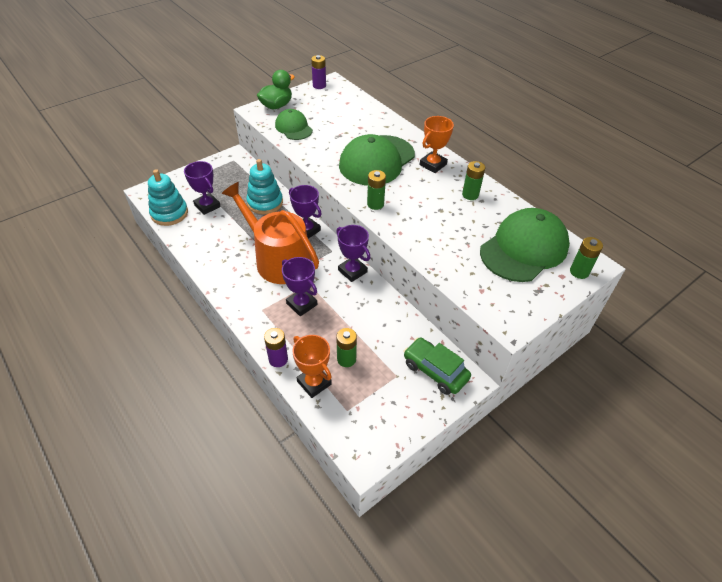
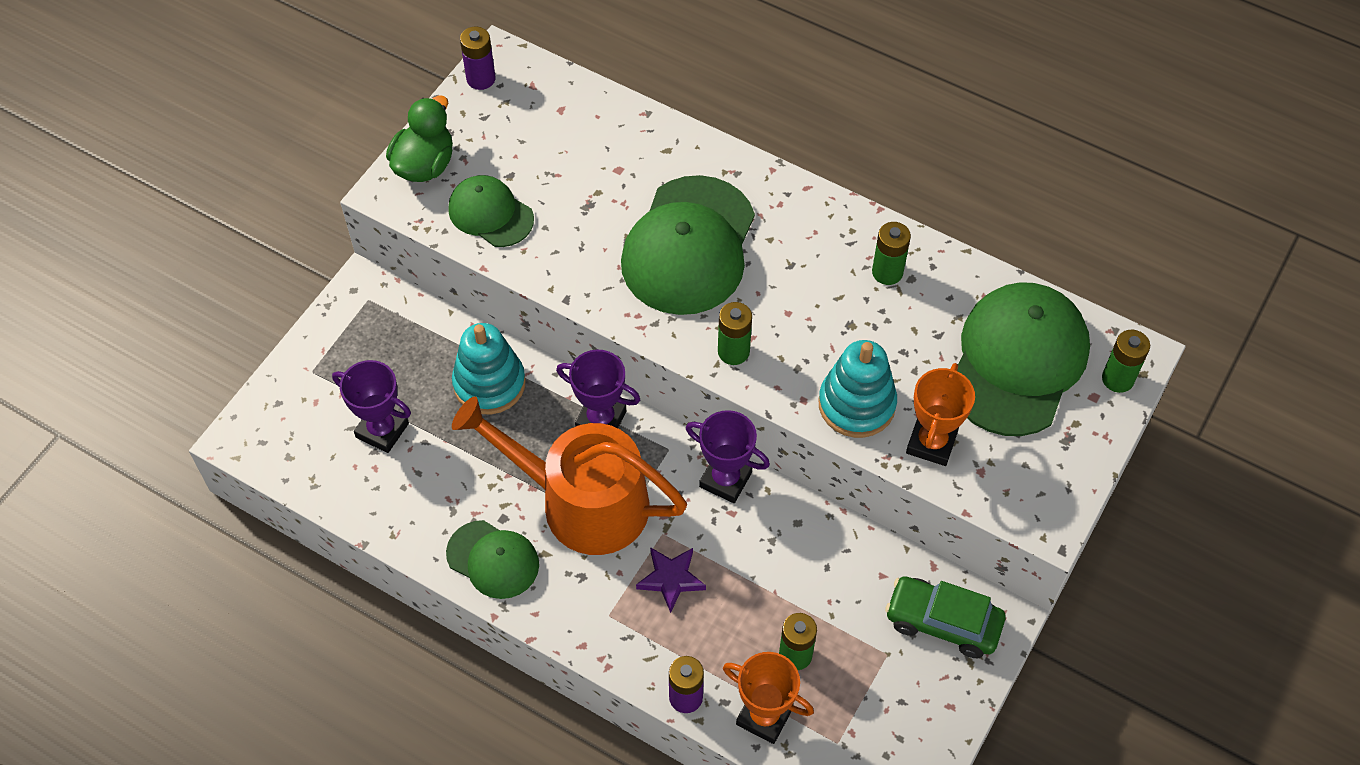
camera: 20 degrees left, 10 degrees up
turquoise stacking toy [148,169,188,226] -> turquoise stacking toy moved to [818,340,897,438]
purple trophy [282,257,317,316] -> purple star [636,547,706,613]
orange trophy [420,116,454,173] -> orange trophy moved to [906,363,975,466]
none -> green cap [446,520,539,599]

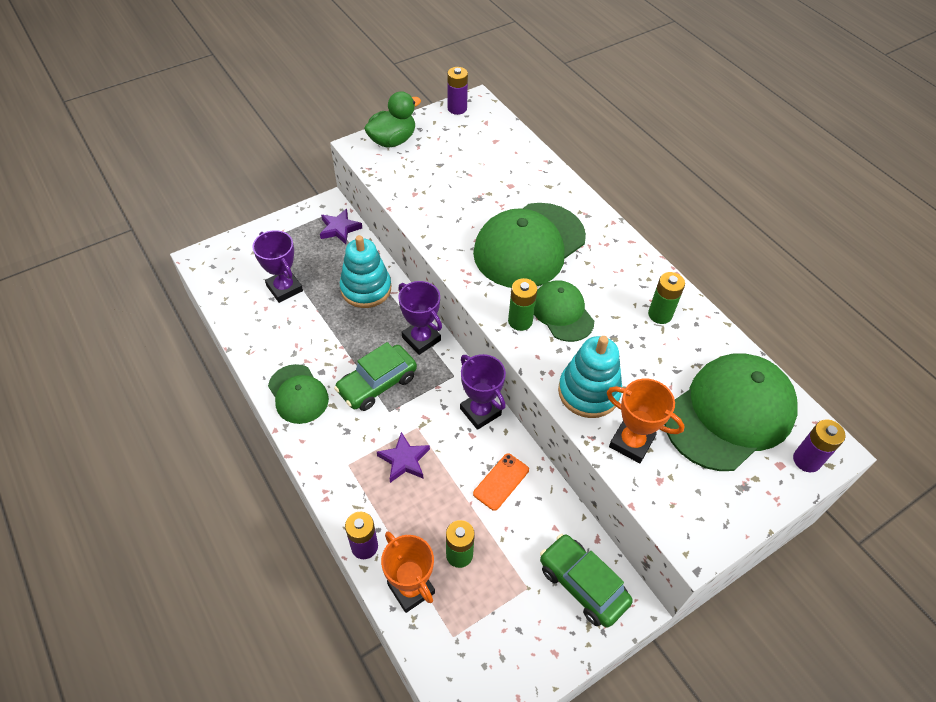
camera: 25 degrees right, 5 degrees down
green cap [448,175,534,247] -> green cap moved to [534,280,594,342]
orange watering can [452,396,687,555] -> green car [334,342,417,411]
orange trophy [906,363,975,466] -> orange trophy turned 75 degrees clockwise [607,379,684,463]
green battery [1102,330,1150,393] -> purple battery [793,419,846,472]
none -> purple star [320,209,362,244]
none -> orange phone [473,453,529,511]

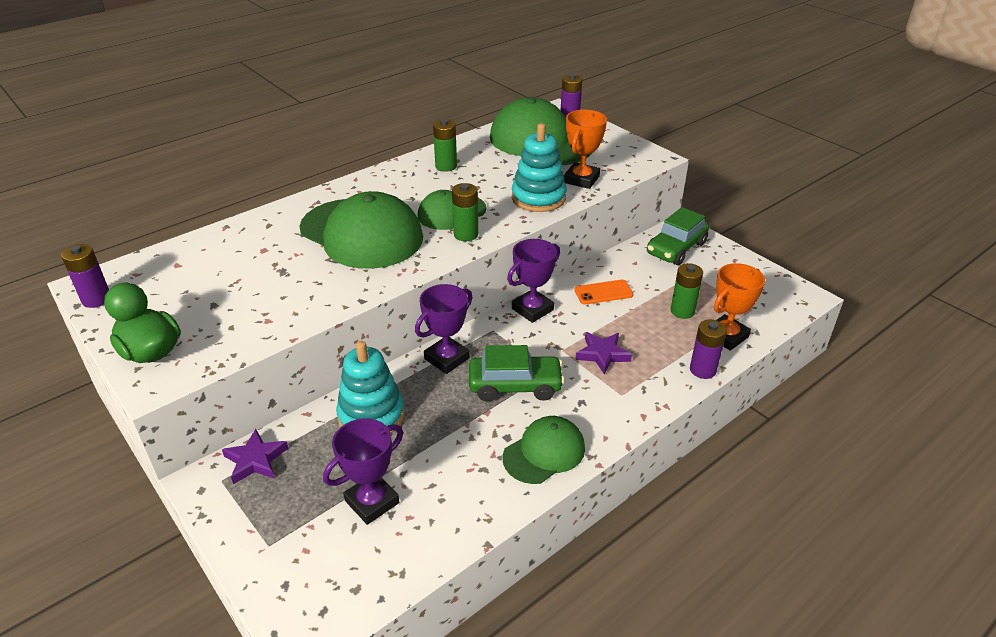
camera: 95 degrees left, 15 degrees down
green car [334,342,417,411] -> green car turned 45 degrees counterclockwise [469,345,565,402]
orange phone [473,453,529,511] -> orange phone turned 45 degrees counterclockwise [574,280,633,305]

